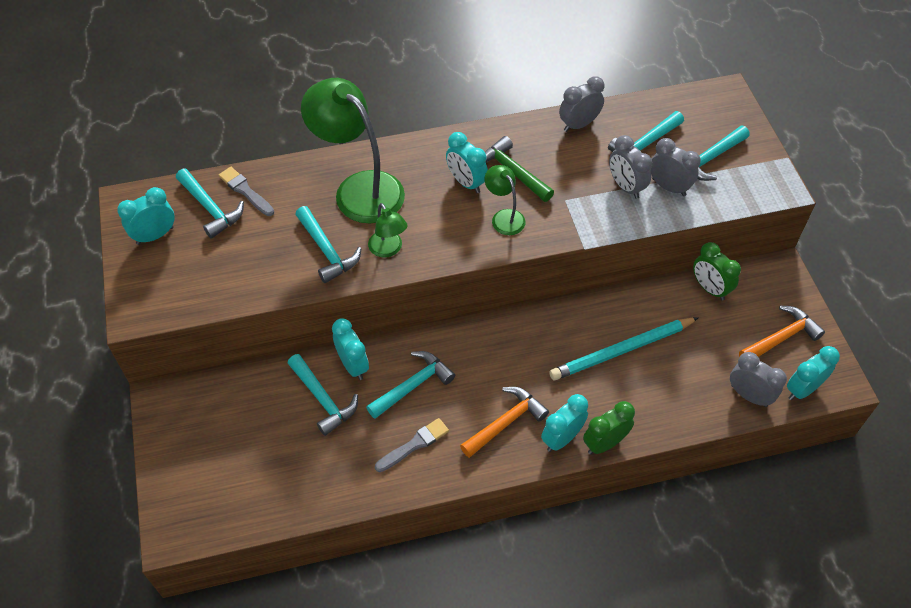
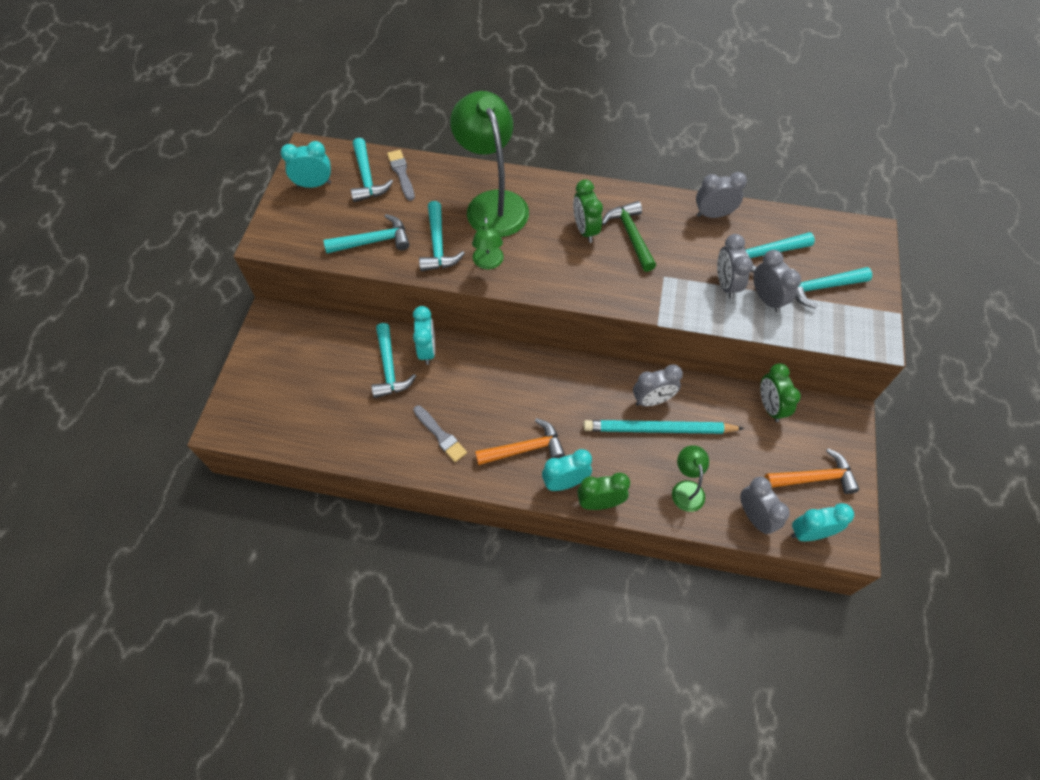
camera: 25 degrees right, 5 degrees up
turquoise hammer [366,351,455,419] -> turquoise hammer moved to [323,214,410,254]
grey brush [375,418,449,472] -> grey brush turned 60 degrees clockwise [413,405,467,462]
turquoise clock [446,132,488,193] -> green clock [573,179,603,243]
green lamp [485,165,526,235] -> green lamp moved to [672,445,709,512]
none -> grey clock [633,364,683,406]

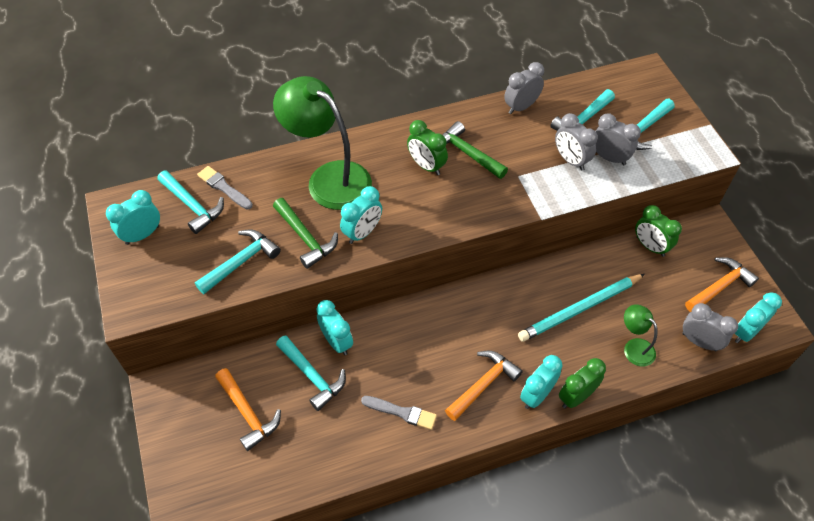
camera: 30 degrees left, 5 degrees down
turquoise hammer [419,201,465,271] -> green hammer [273,198,338,269]
green lamp [472,217,504,269] -> turquoise clock [340,186,382,244]
grey clock [633,364,683,406] -> none
none -> orange hammer [215,368,281,451]

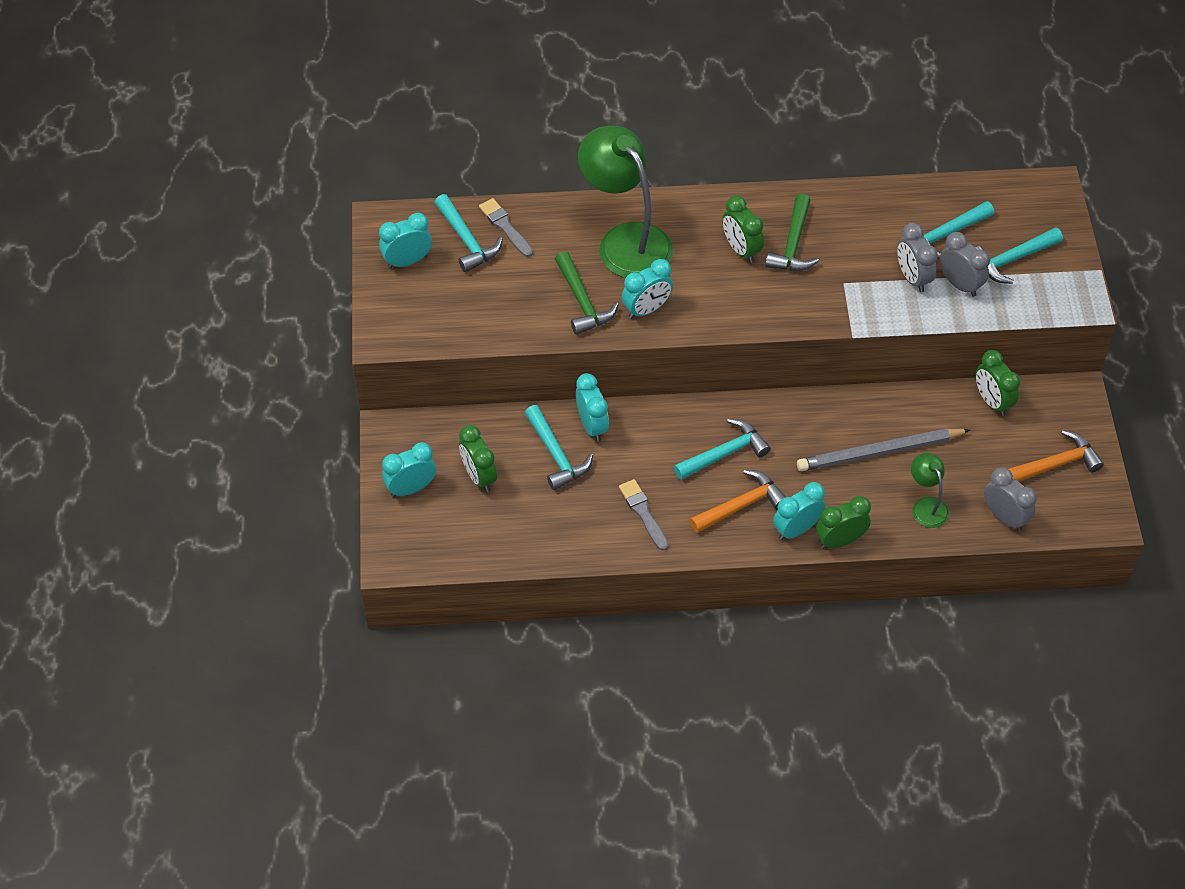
camera: 15 degrees right, 0 degrees up
turquoise hammer [195,229,281,294] -> turquoise hammer moved to [674,418,771,480]
orange hammer [215,368,281,451] -> green clock [459,425,497,492]
grey brush [361,396,437,430] -> grey brush turned 150 degrees counterclockwise [619,479,668,551]
green hammer [442,121,508,179] -> green hammer turned 135 degrees counterclockwise [765,194,819,271]
grey clock [504,62,544,114] -> none
turquoise pencil [518,274,645,342] -> grey pencil [797,428,970,471]
turquoise clock [735,292,782,343] -> turquoise clock moved to [382,442,436,497]

